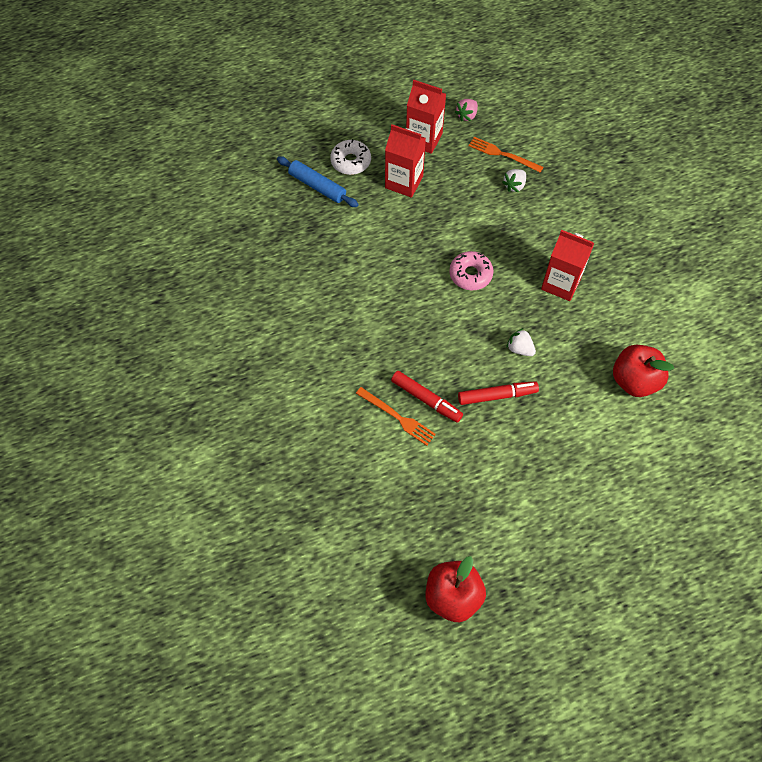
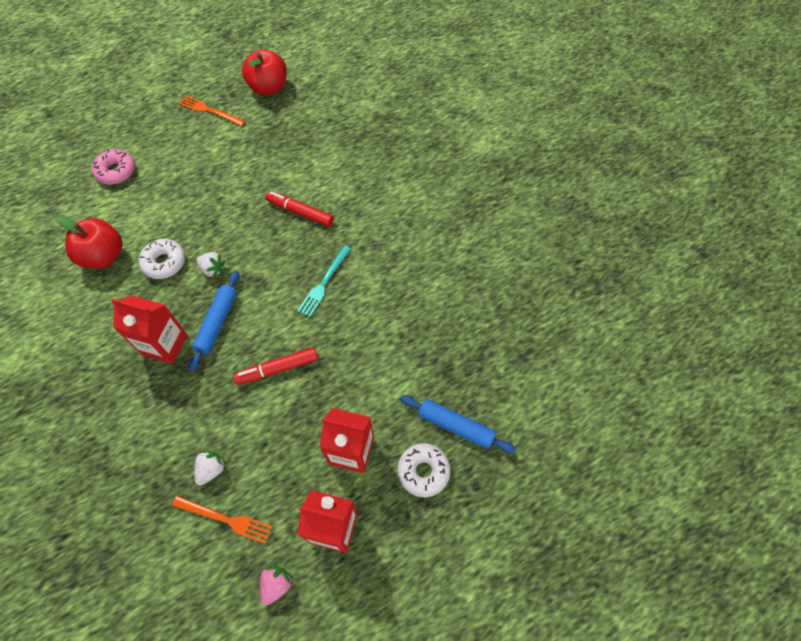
camera: 170 degrees right, 0 degrees up
orange fork [356,387,436,446] -> orange fork moved to [179,96,246,126]
pink donut [449,251,493,290] -> pink donut moved to [92,149,135,185]
red marker [458,381,539,405] -> red marker moved to [233,347,318,385]
none -> white donut [139,239,185,279]
none -> blue rolling pin [188,271,239,372]
none -> turquoise fork [297,245,351,317]

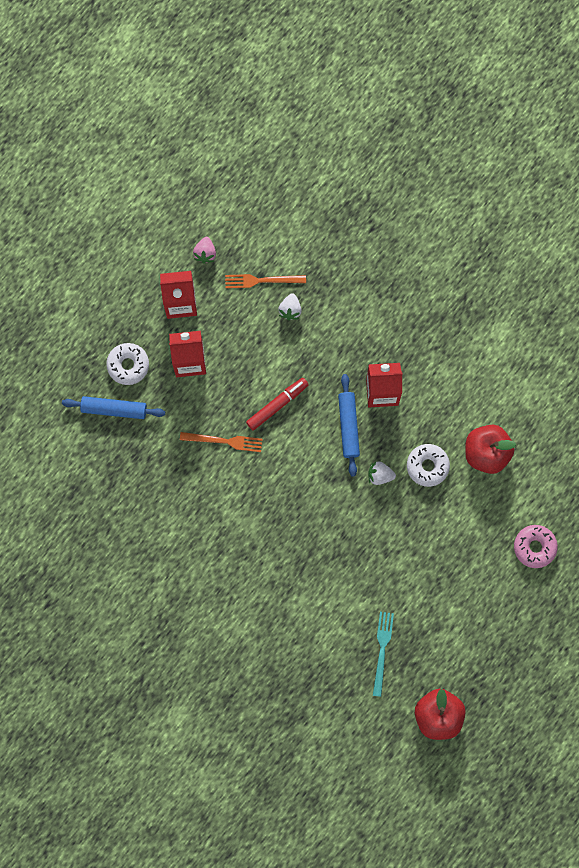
camera: 160 degrees right, 15 degrees up
orange fork [179,96,246,126] -> orange fork moved to [180,432,263,452]
red marker [265,191,334,227] -> none
turquoise fork [297,245,351,317] -> turquoise fork moved to [373,612,394,697]

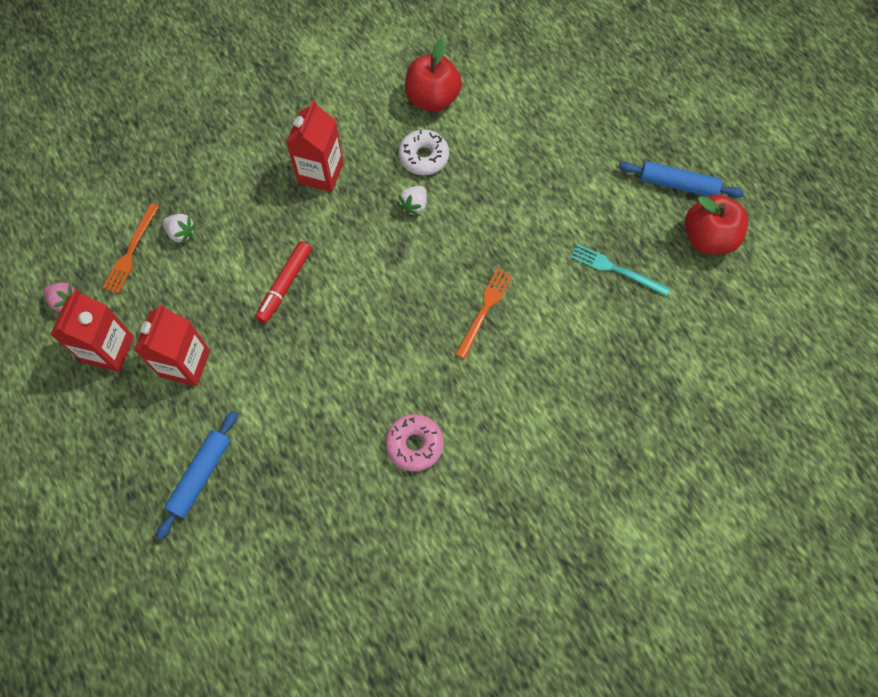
camera: 70 degrees left, 10 degrees down
white donut [106,343,149,385] -> none
orange fork [180,432,263,452] -> orange fork moved to [455,268,513,359]
red marker [246,378,309,431] -> red marker turned 135 degrees counterclockwise [255,241,312,323]
blue rolling pin [338,374,360,477] -> blue rolling pin moved to [618,161,744,198]
pink donut [514,525,558,568] -> pink donut moved to [385,414,443,472]

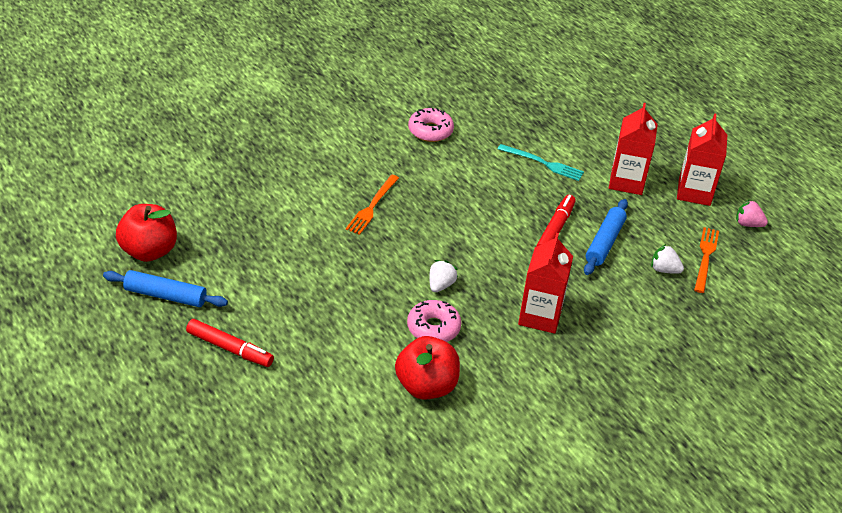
camera: 175 degrees right, 25 degrees down
blue rolling pin [156,411,238,540] -> blue rolling pin moved to [584,199,628,275]
white donut [398,129,449,175] -> pink donut [407,300,462,342]
turquoise fork [570,244,670,297] -> turquoise fork moved to [498,144,584,181]
none -> red marker [186,319,274,367]

